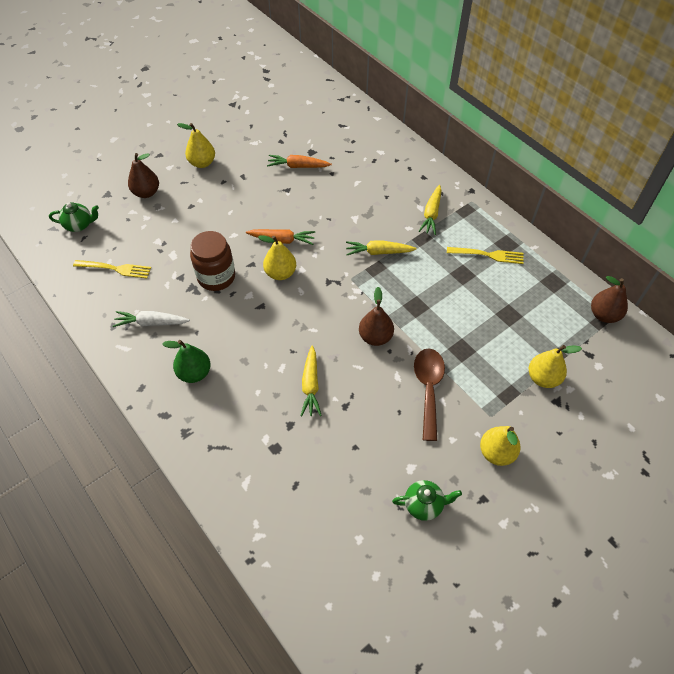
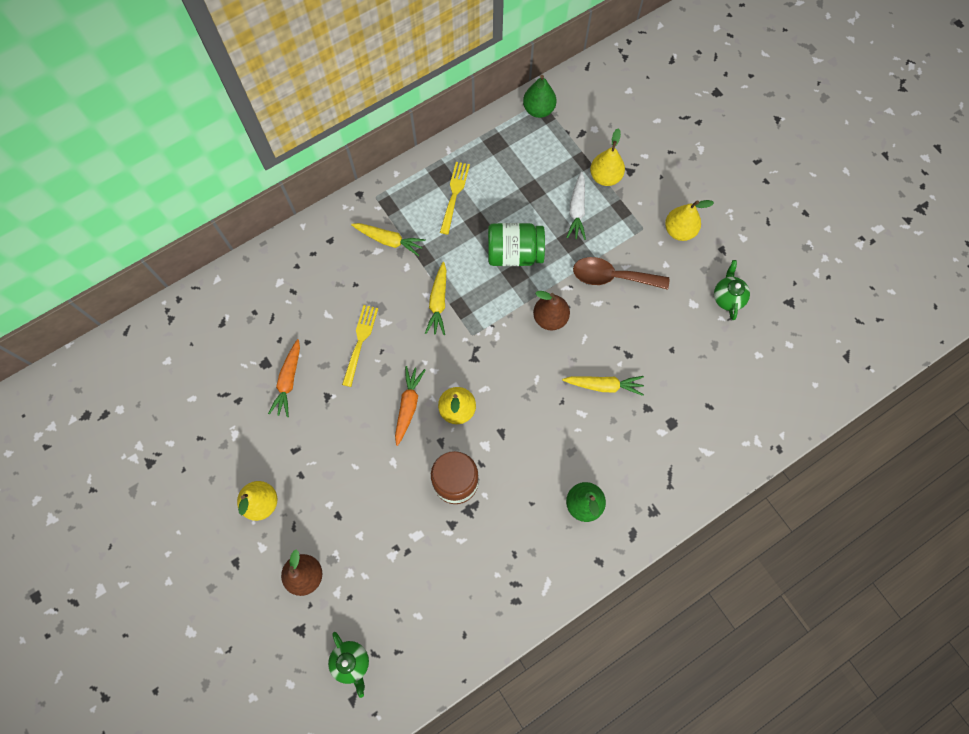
camera: 85 degrees left, 15 degrees up
green teapot [49,202,99,232] -> green teapot turned 150 degrees clockwise [328,632,369,698]
yellow fork [73,260,151,278] -> yellow fork moved to [342,305,378,387]
white carrot [113,311,190,327] -> white carrot moved to [566,172,586,240]
brown pear [591,276,628,323] -> green pear [523,75,556,118]
none -> green jar [488,223,545,266]

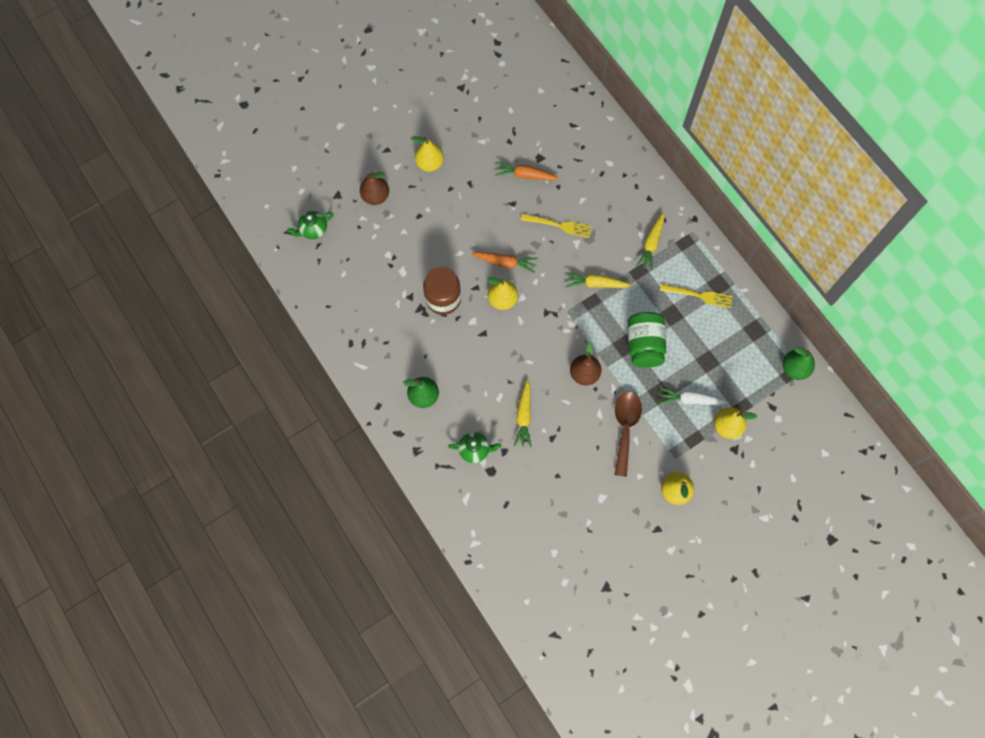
camera: 90 degrees right, 0 degrees up
green teapot [714,260,750,320] -> green teapot moved to [448,432,502,463]

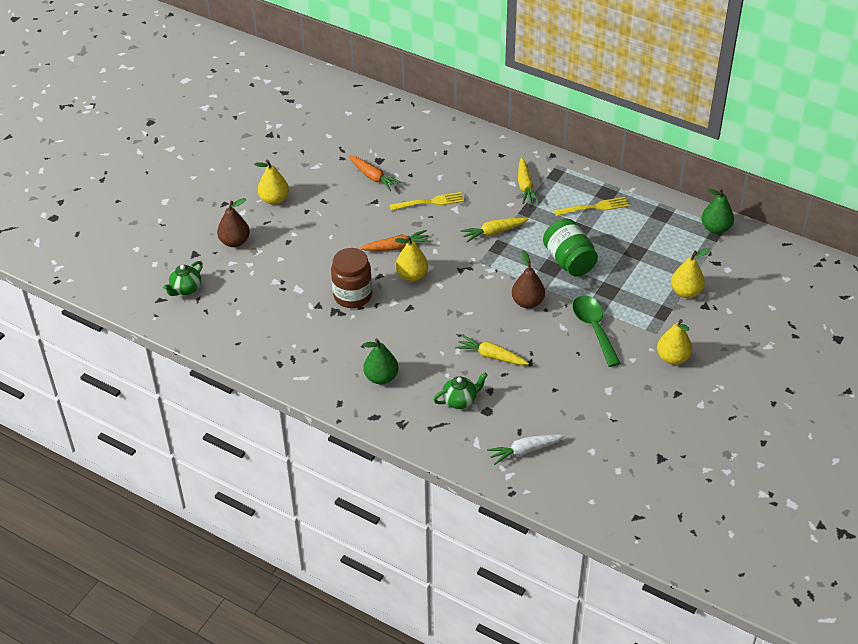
camera: 25 degrees left, 25 degrees down
orange carrot [495,161,559,180] -> orange carrot turned 120 degrees counterclockwise [349,155,402,191]
yellow carrot [514,380,532,447] -> yellow carrot turned 135 degrees clockwise [455,335,529,365]
brown spoon [615,392,642,477] -> green spoon [573,295,621,367]
white carrot [659,387,728,405] -> white carrot moved to [487,434,565,465]

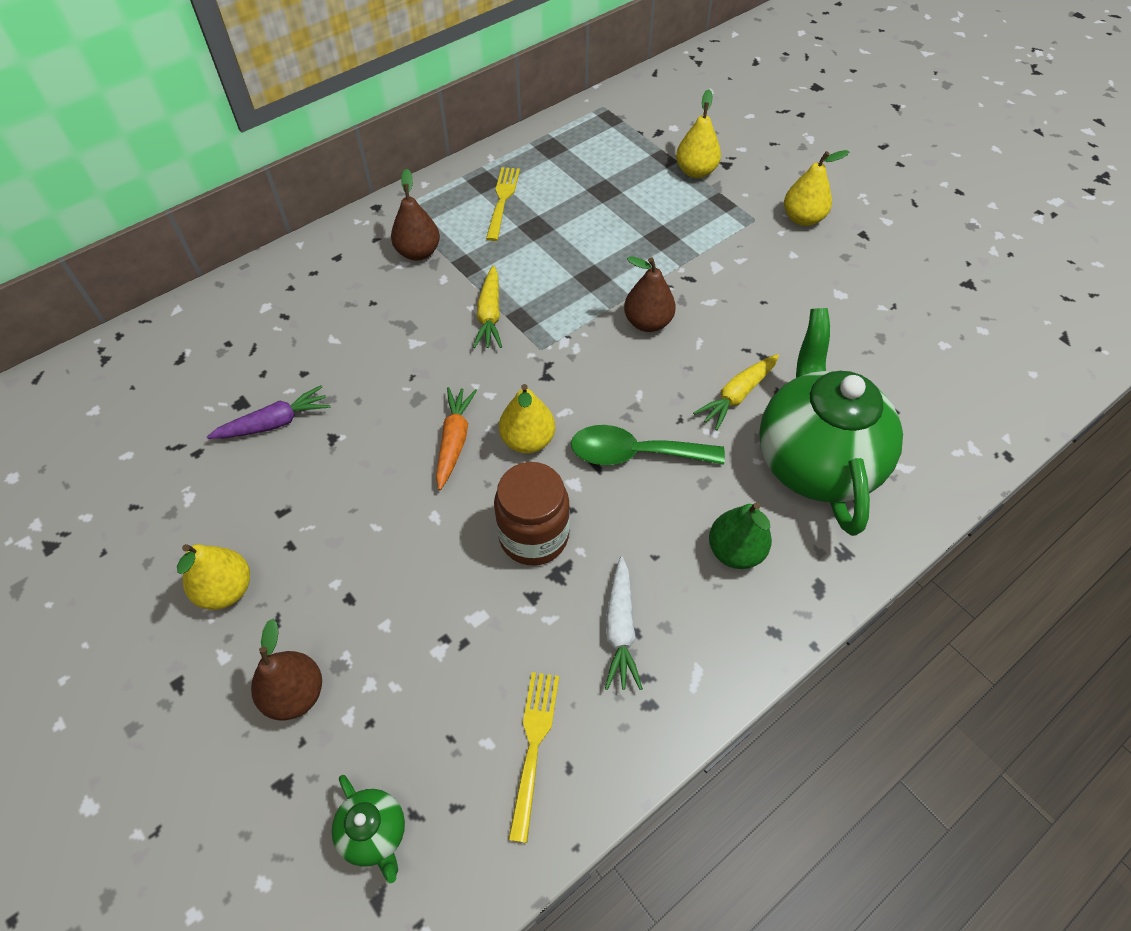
camera: 70 degrees left, 10 degrees up
orange carrot [349,155,402,191] -> purple carrot [207,385,330,439]
yellow fork [390,192,464,210] -> yellow fork moved to [508,672,559,843]
green teapot [434,373,488,409] -> green teapot [759,308,903,536], size x2.40
white carrot [487,434,565,465] -> white carrot moved to [605,557,643,690]
yellow carrot [518,157,540,204] -> brown pear [391,168,440,261]
green jar [543,219,598,276] -> none
green spoon [573,295,621,367] -> green spoon moved to [571,425,725,465]
green pear [701,188,734,234] -> none

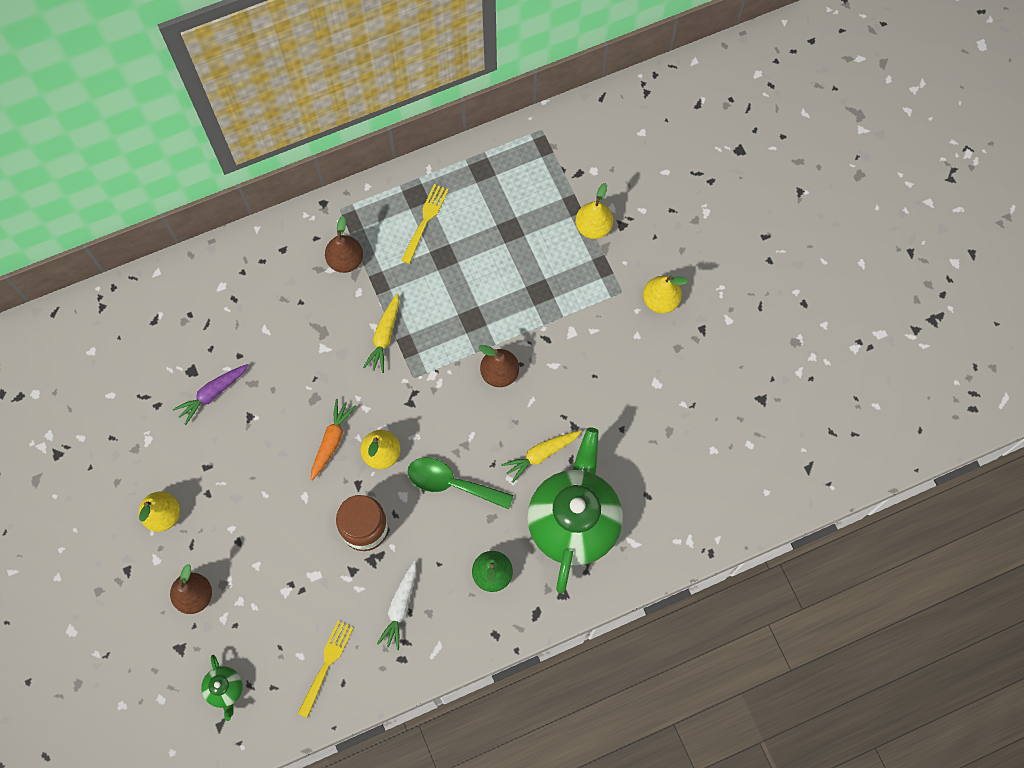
camera: 15 degrees right, 15 degrees up
purple carrot [207,385,330,439] -> purple carrot turned 150 degrees clockwise [173,364,248,425]

